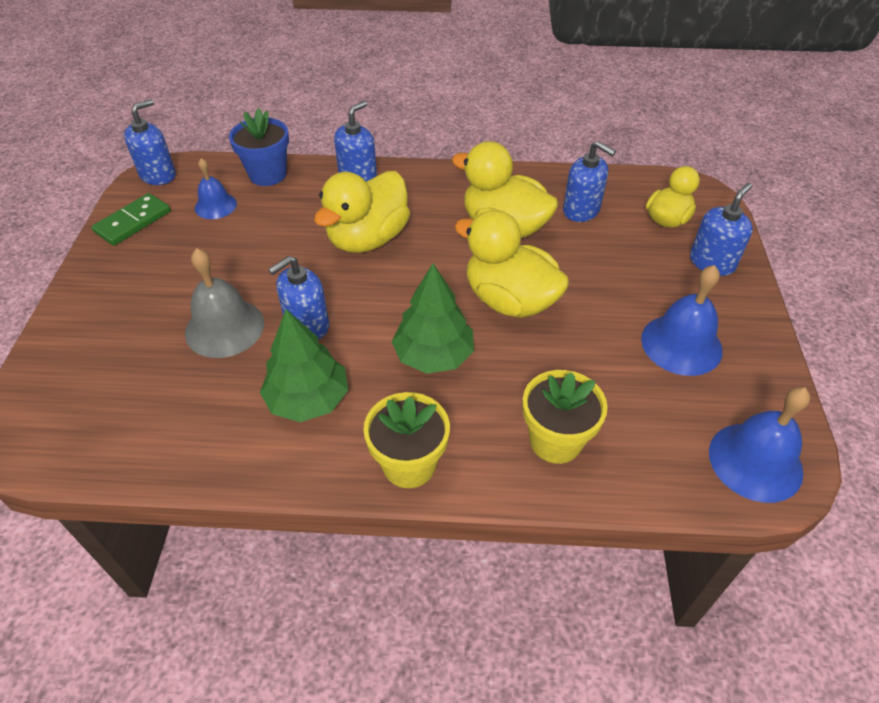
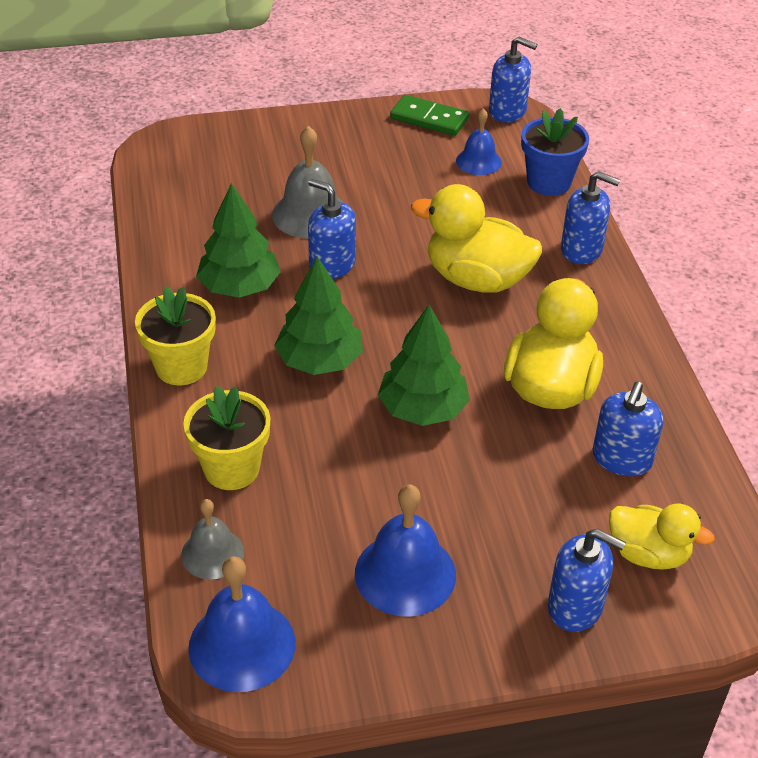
camera: 75 degrees right, 5 degrees down
yellow duck [454,210,570,318] -> green tree [378,305,470,426]
none -> grey bell [181,499,244,580]

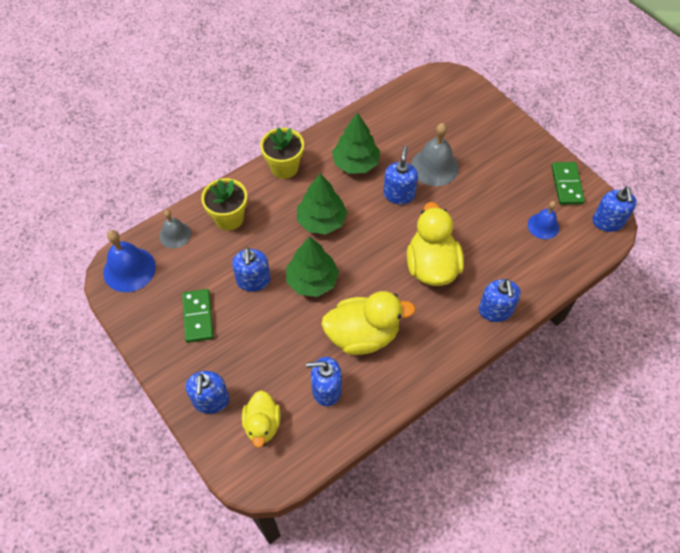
camera: 65 degrees right, 15 degrees up
blue bell [355,484,456,617] -> green domino [182,289,214,343]
blue flower pot [521,108,589,196] -> none
none -> blue soap dispenser [232,248,271,292]

